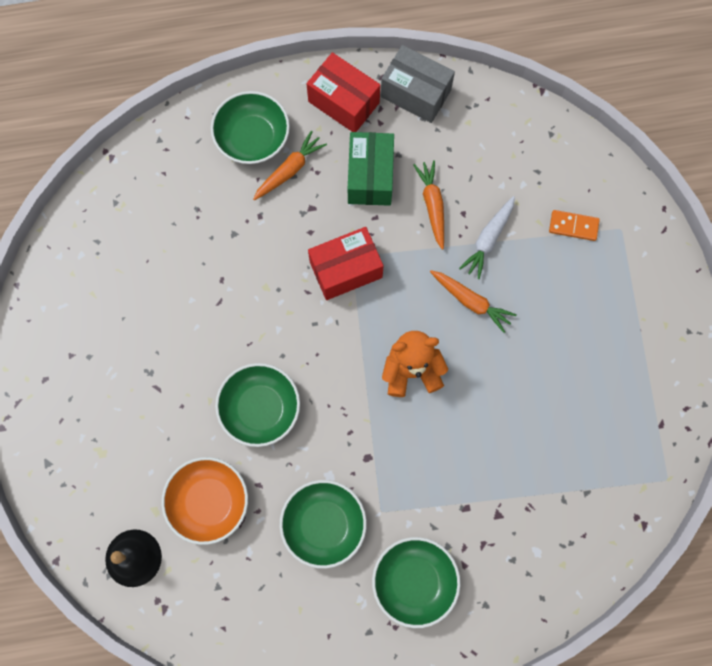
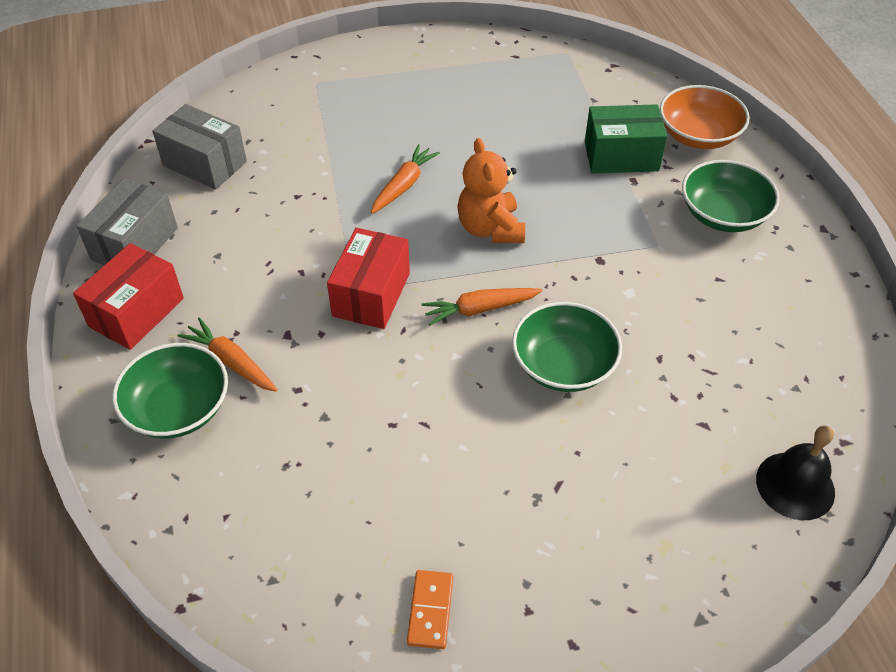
camera: 95 degrees left, 25 degrees down
orange bowl [161,457,248,545] -> orange bowl moved to [660,85,750,149]
green bowl [279,480,367,569] -> none
red box [308,227,384,300] -> red box turned 45 degrees clockwise [327,228,410,329]
green box [348,132,394,206] -> green box moved to [585,104,667,173]
orange carrot [413,160,444,250] -> orange carrot moved to [422,288,542,326]
white carrot [459,196,515,279] -> none
orange domino [549,210,600,241] -> orange domino moved to [407,570,453,649]
none -> grey box [152,104,247,190]

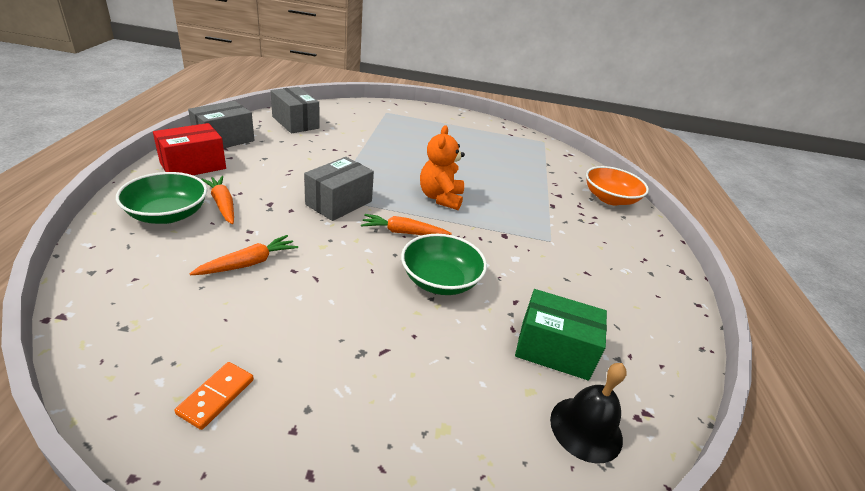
camera: 15 degrees right, 15 degrees down
red box [327,228,410,329] -> grey box [304,157,374,221]
orange carrot [371,144,440,214] -> orange carrot moved to [189,235,298,275]
green box [585,104,667,173] -> green box moved to [515,289,607,381]
green bowl [682,160,780,232] -> none

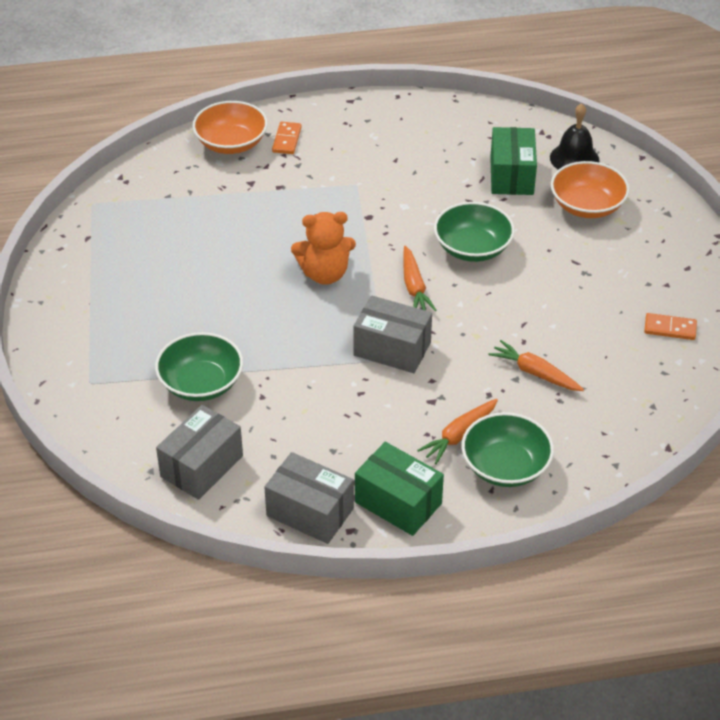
camera: 100 degrees left, 10 degrees up
red box [153,123,226,175] -> green box [355,442,444,536]
none -> green bowl [155,332,243,401]
none -> orange domino [272,122,302,154]
none -> orange bowl [551,161,629,218]

